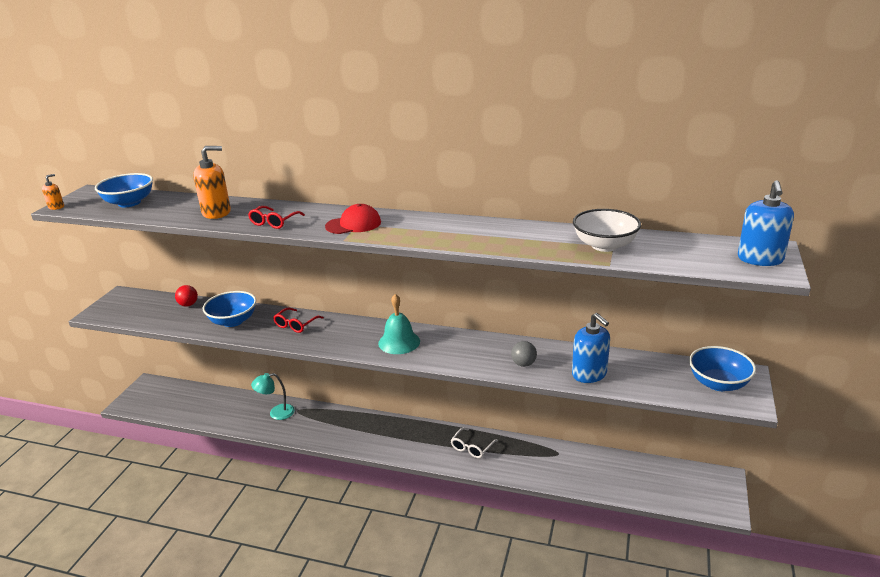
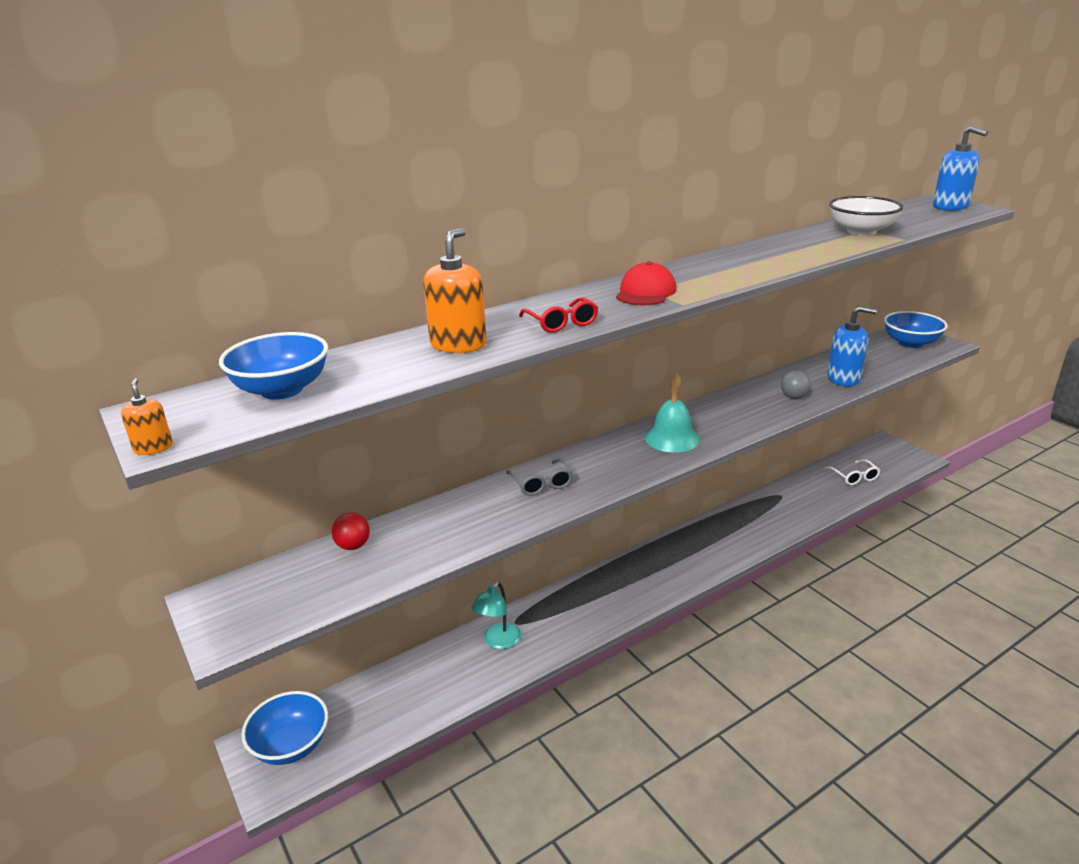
camera: 50 degrees left, 0 degrees up
blue bowl [203,291,256,327] -> blue bowl moved to [241,691,328,765]
red glasses [273,308,324,333] -> grey glasses [506,458,573,496]
white glasses [451,428,498,458] -> white glasses moved to [824,459,881,485]

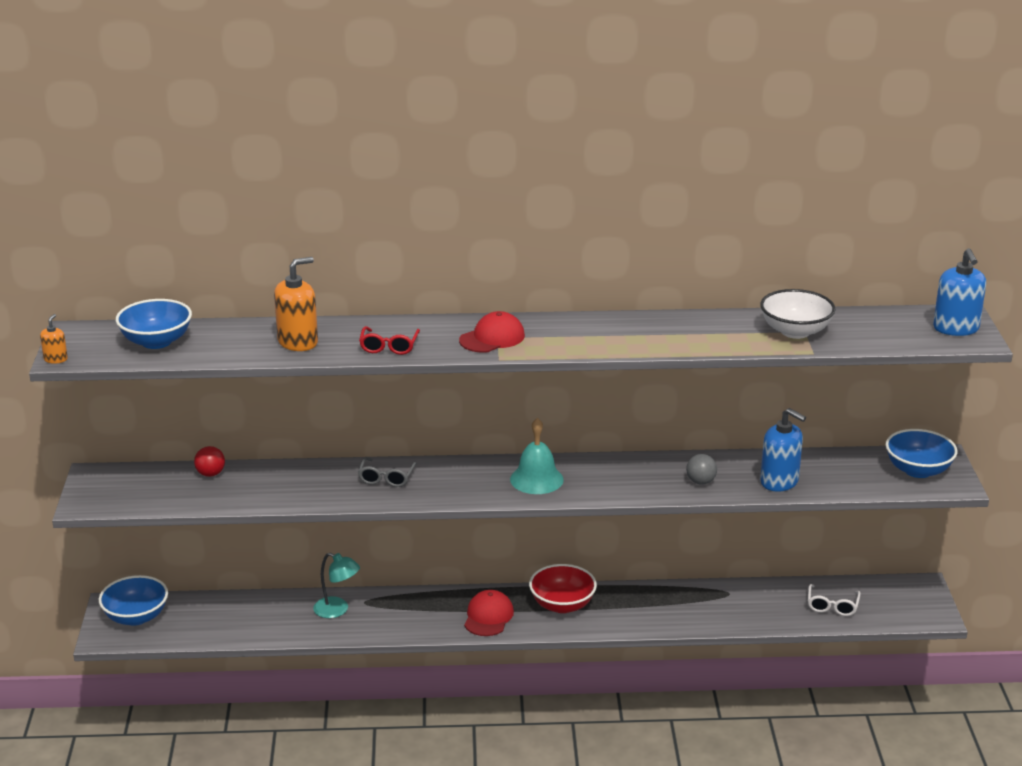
camera: 30 degrees right, 0 degrees up
turquoise lamp [471,581,521,649] -> turquoise lamp turned 120 degrees counterclockwise [313,553,360,618]
none -> red cap [464,590,514,636]
none -> red bowl [529,564,597,613]

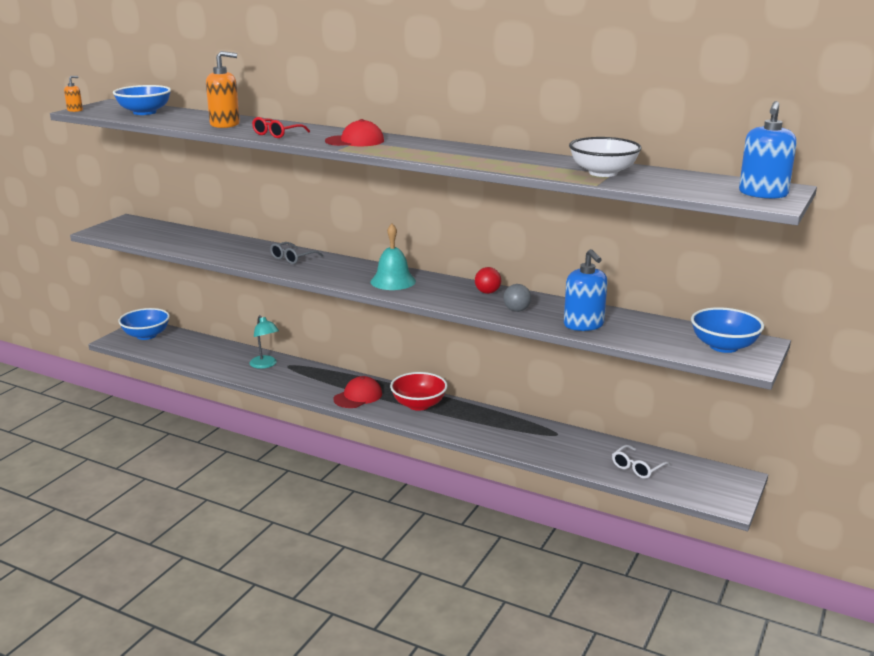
camera: 30 degrees right, 5 degrees down
red ball [194,446,225,477] -> red ball moved to [475,267,501,294]

